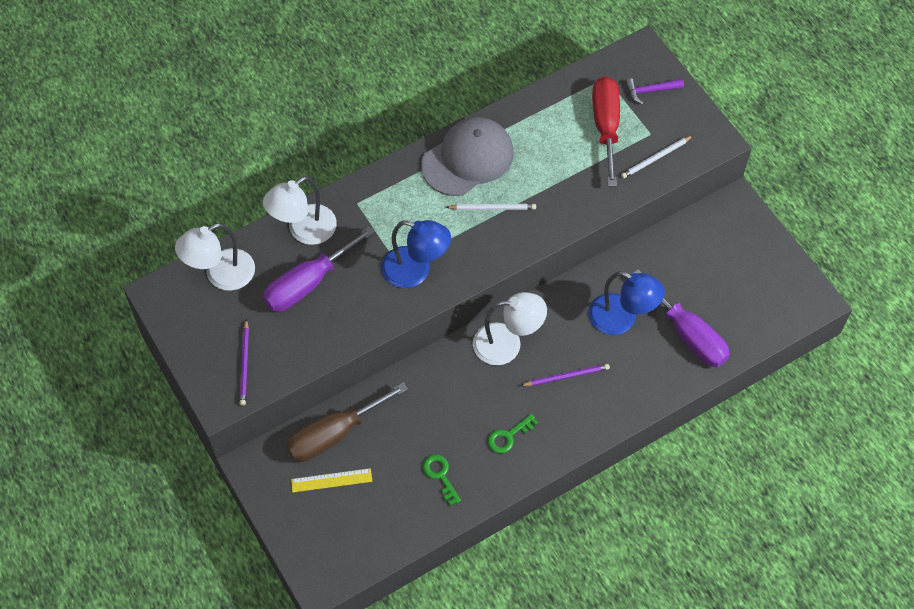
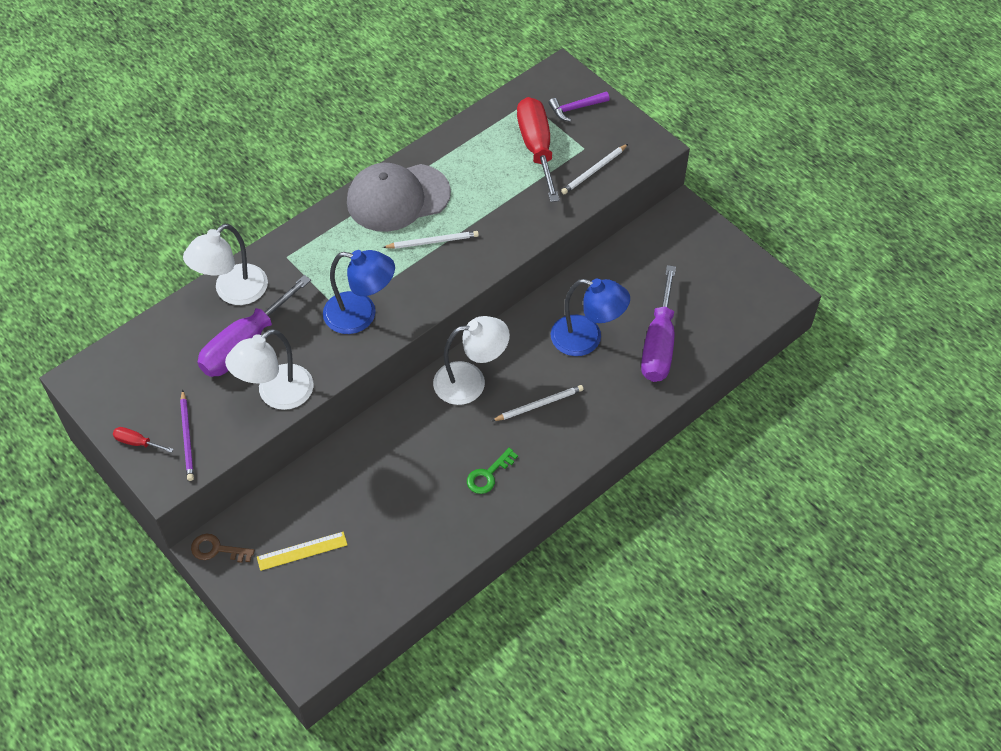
camera: 10 degrees left, 5 degrees down
white lamp [175,223,255,291] -> white lamp moved to [225,329,314,410]
brown screwdriver [286,382,408,462] -> none
grey cap [421,117,514,196] -> grey cap turned 150 degrees counterclockwise [347,163,451,232]
green key [423,455,461,506] -> none
purple pencil [520,364,610,386] -> white pencil [492,385,584,421]
purple screwdriver [632,269,730,367] -> purple screwdriver turned 60 degrees clockwise [641,265,676,382]
none -> red screwdriver [113,427,174,453]
none -> brown key [191,534,255,563]

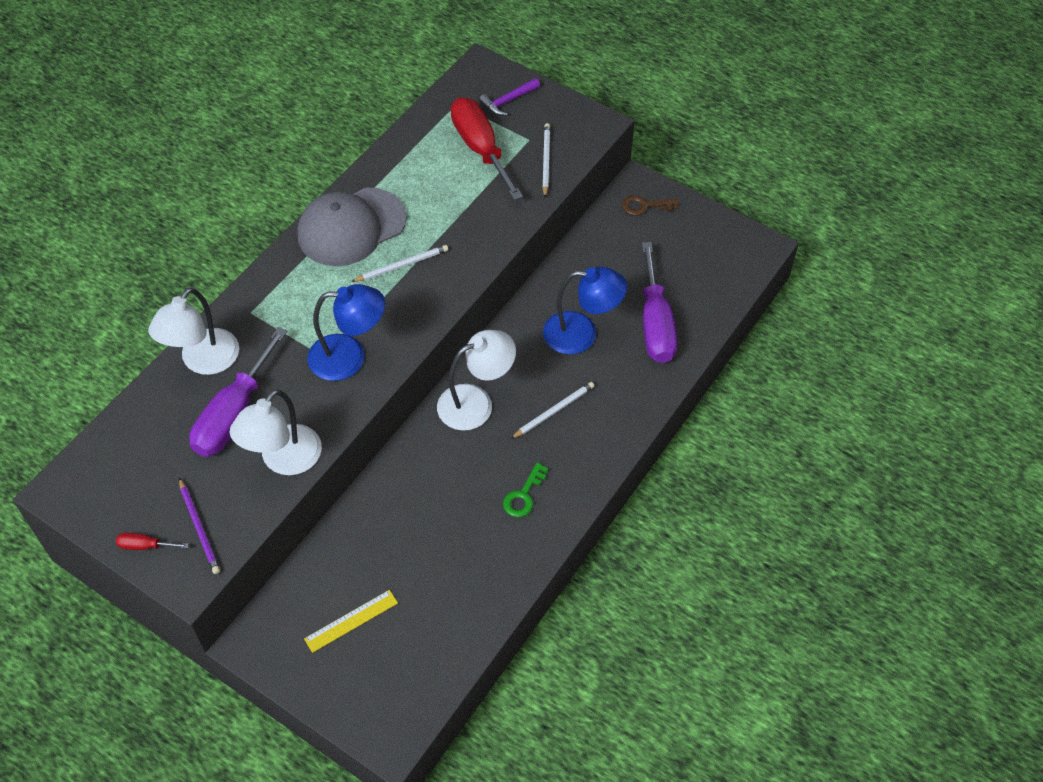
camera: 15 degrees left, 0 degrees up
brown key [191,534,255,563] -> brown key moved to [622,195,679,216]
white pencil [561,144,628,194] -> white pencil turned 150 degrees clockwise [542,123,550,197]

